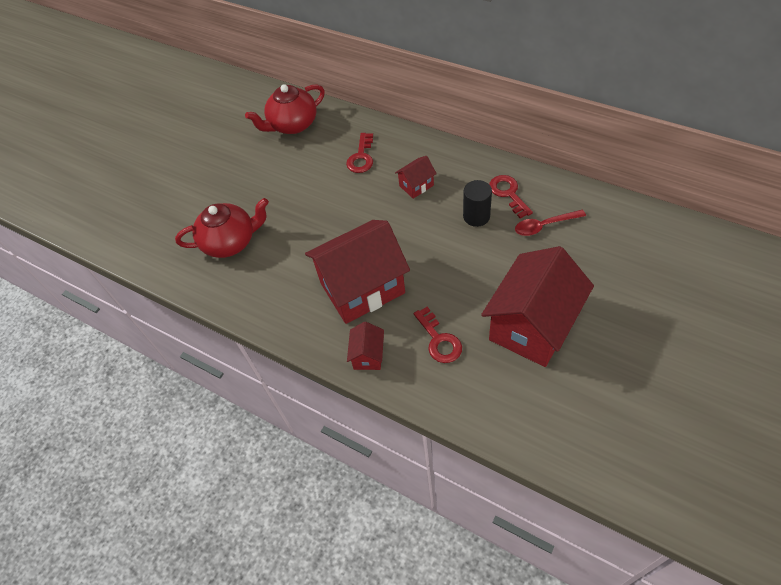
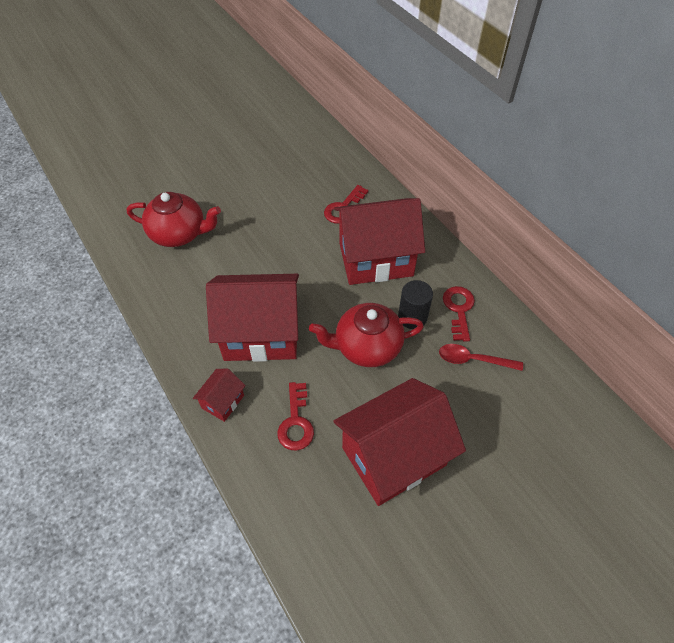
camera: 20 degrees right, 0 degrees up
red teapot [245,84,325,134] -> red teapot moved to [309,303,424,367]
red house [395,156,437,199] -> red house [334,198,425,285], size x2.27

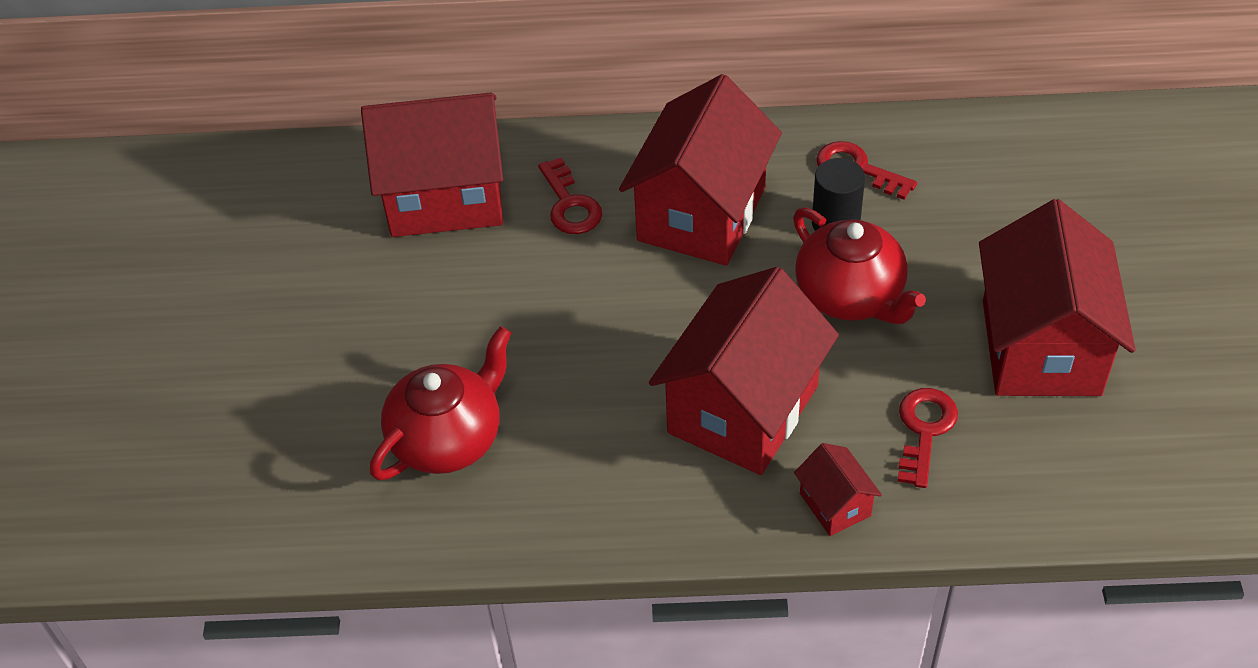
camera: 55 degrees left, 5 degrees down
red key [277,382,314,451] -> red key turned 105 degrees counterclockwise [897,388,958,488]
red teapot [309,303,424,367] -> red teapot turned 60 degrees counterclockwise [793,207,926,324]
red spoon [439,344,523,371] -> none
none -> red house [361,92,503,237]

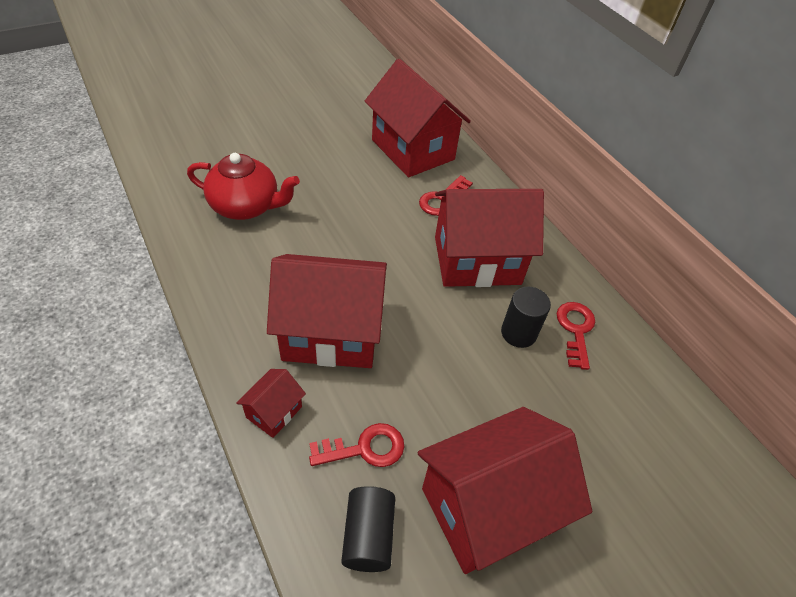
camera: 55 degrees right, 0 degrees up
red teapot [793,207,926,324] -> none
none -> black cylinder [341,486,395,572]

